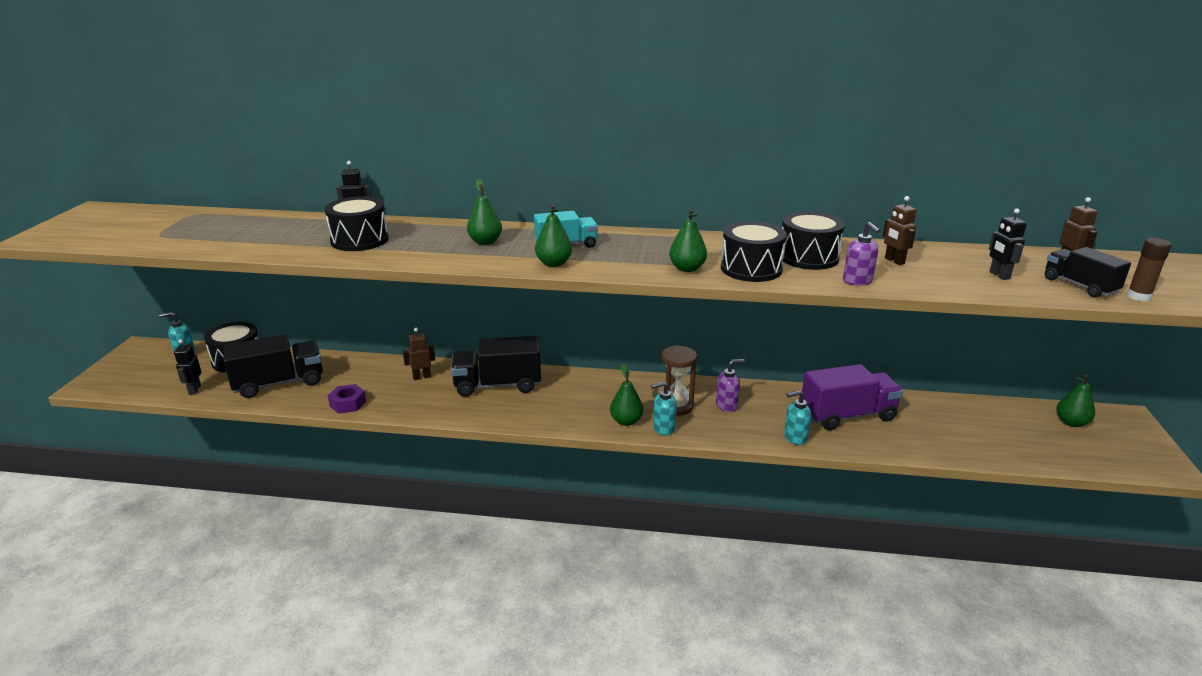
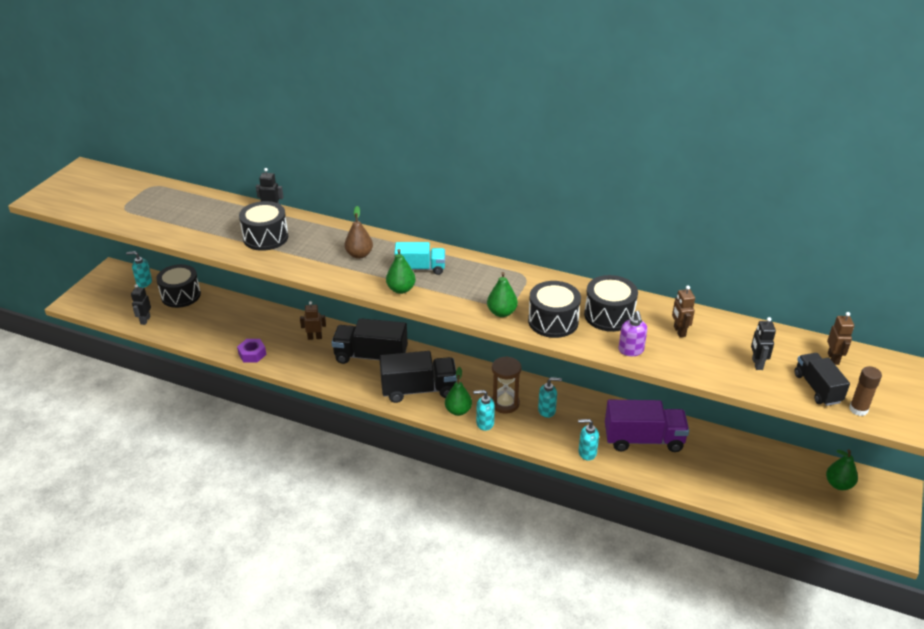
camera: 15 degrees right, 10 degrees up
black truck [223,334,323,398] -> black truck moved to [379,351,457,403]
green pear [467,179,502,245] -> brown pear [344,206,373,259]
purple soap dispenser [716,359,745,412] -> turquoise soap dispenser [538,377,562,418]

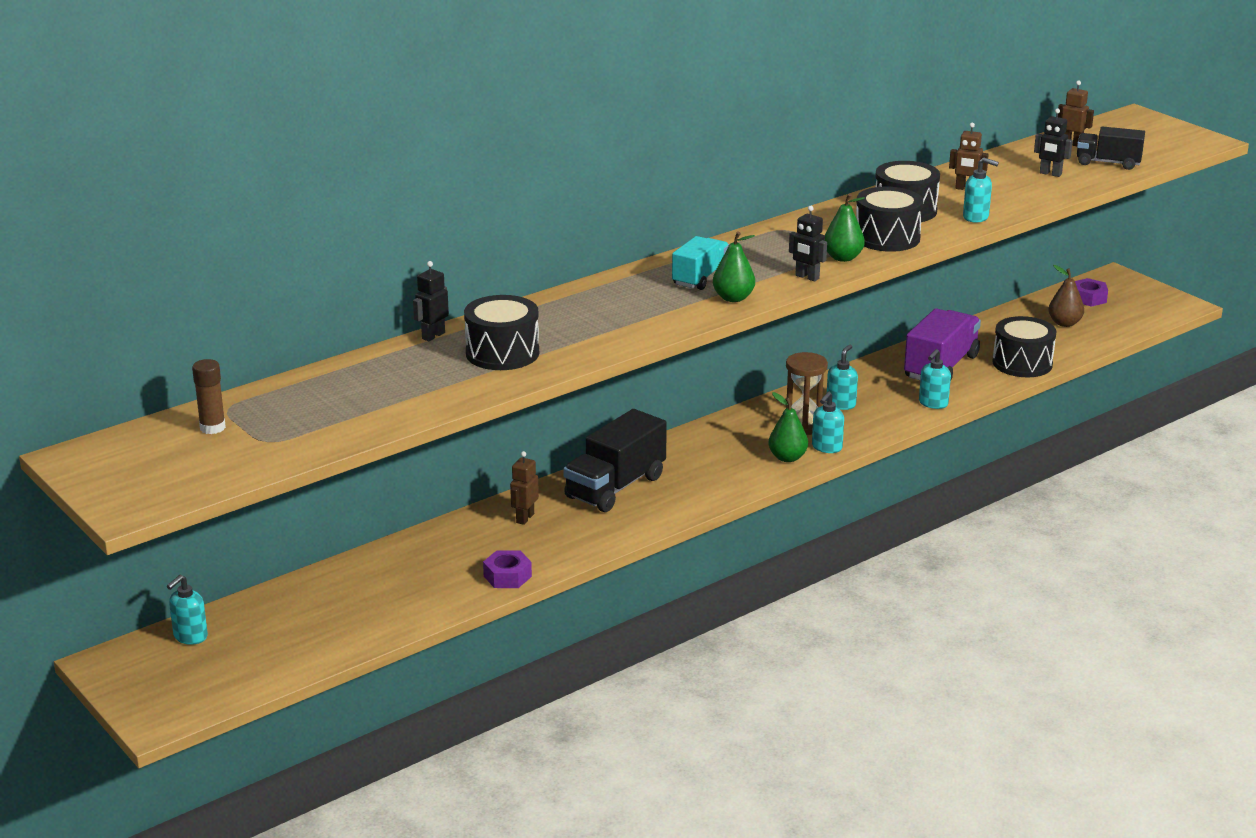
camera: 60 degrees left, 10 degrees down
black robot [131,284,151,325] -> black robot moved to [789,206,827,281]
black drum [156,264,201,308] -> black drum moved to [992,316,1057,377]
brown pear [344,206,373,259] -> brown pear moved to [1048,265,1084,327]
black truck [379,351,457,403] -> none
purple soap dispenser [618,311,647,356] -> turquoise soap dispenser [963,158,999,223]
green pear [826,449,858,490] -> purple nut [1075,278,1108,307]
brown glue stick [849,366,882,416] -> brown glue stick moved to [192,359,226,434]

